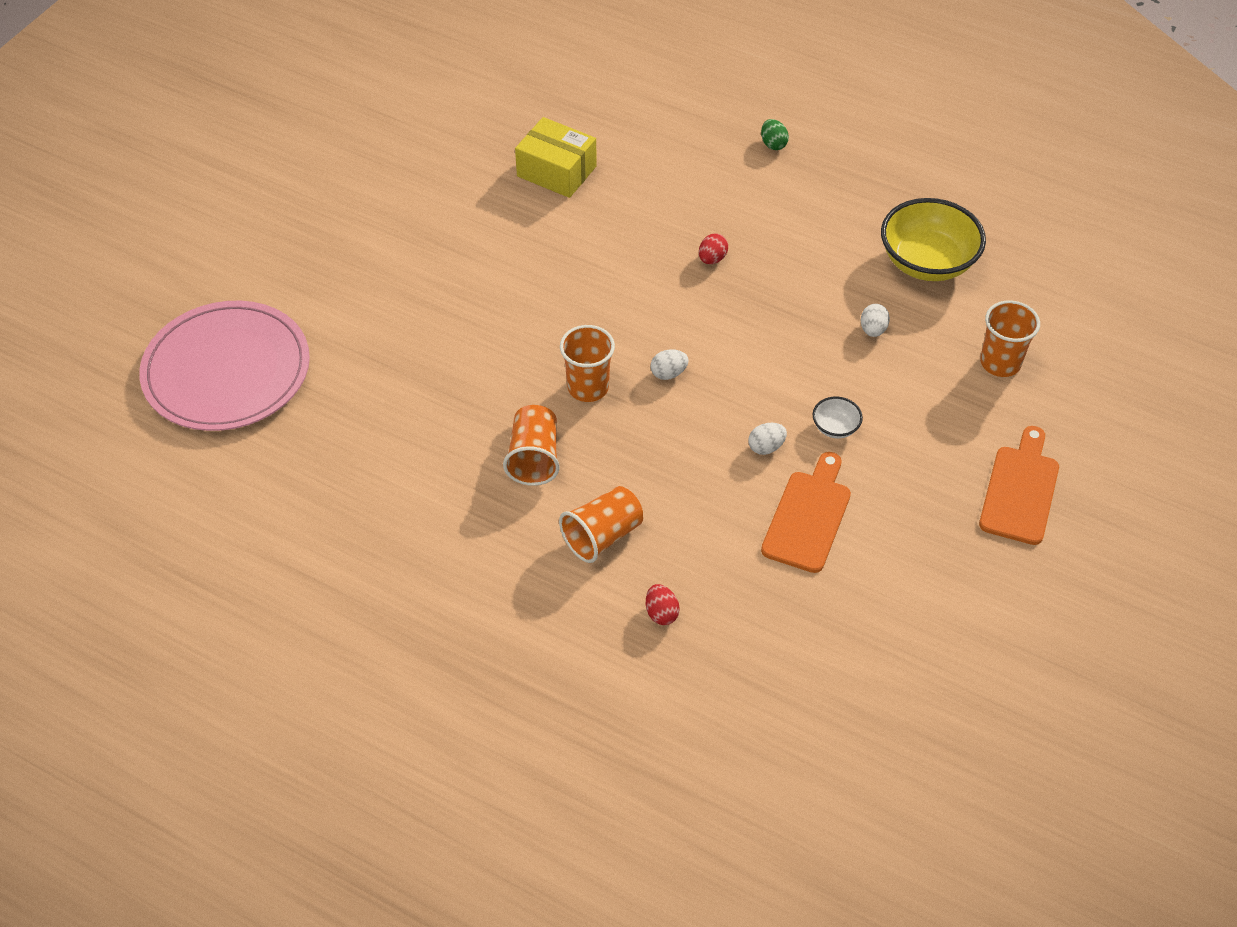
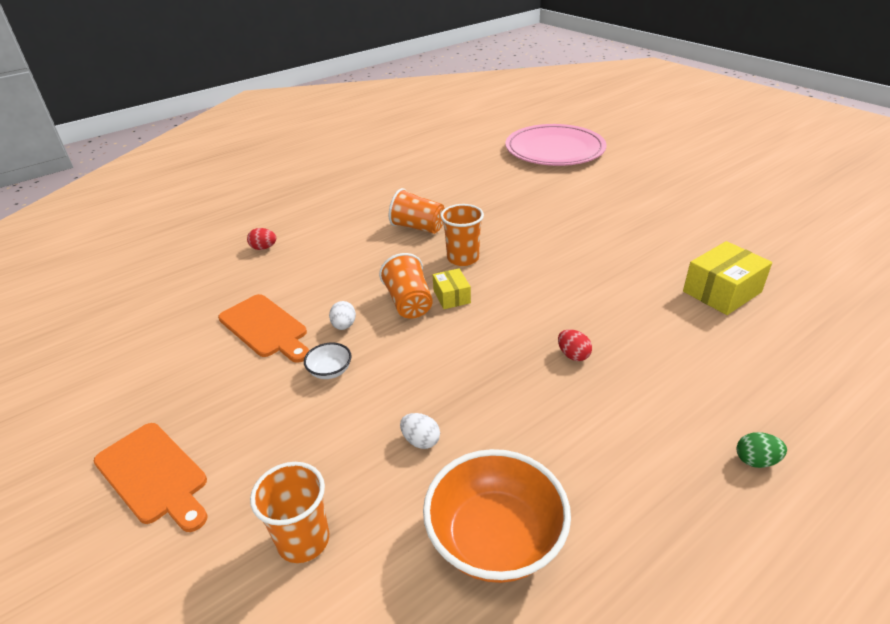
camera: 115 degrees right, 15 degrees down
orange cup [559,486,643,563] -> orange cup moved to [379,253,433,319]
white egg [650,349,689,380] -> yellow box [433,268,471,309]
yellow bowl [881,198,986,281] -> orange bowl [423,449,571,583]

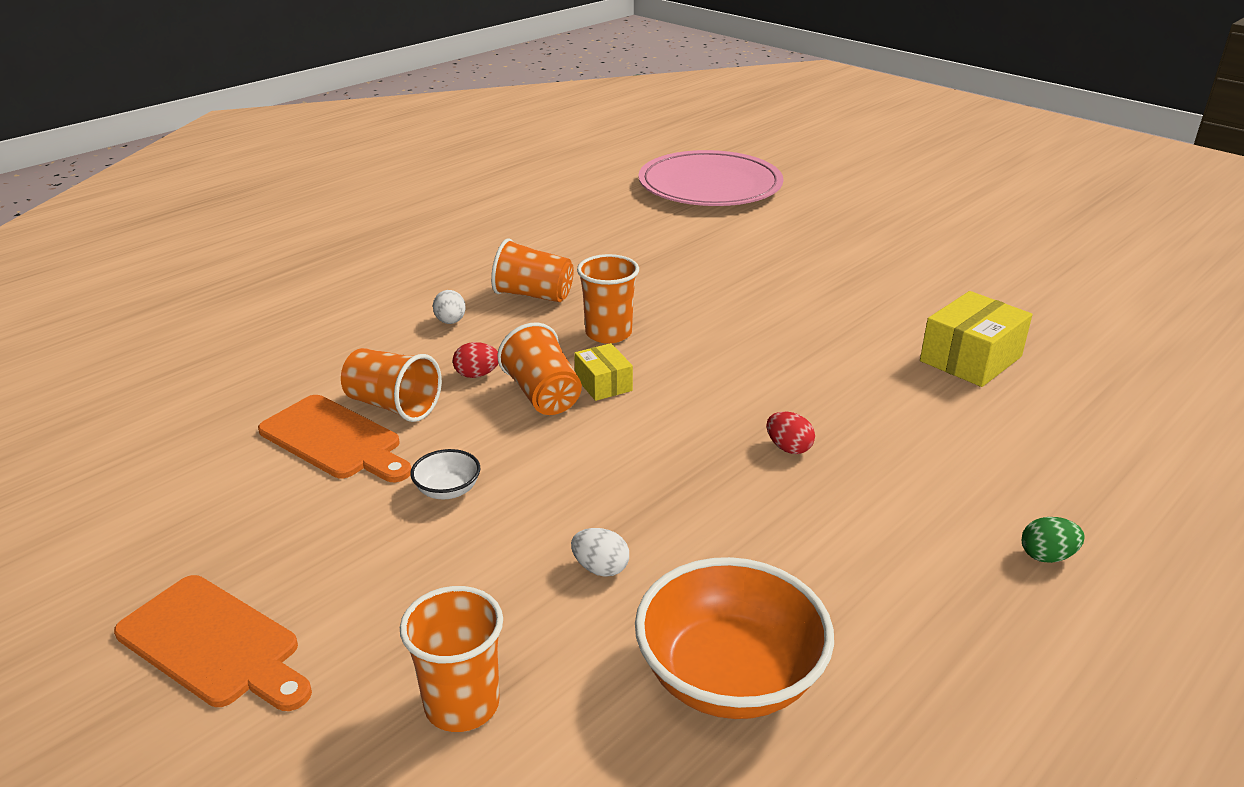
camera: 10 degrees left, 5 degrees down
red egg [247,228,276,250] -> red egg moved to [453,342,499,378]
white egg [329,301,356,330] -> white egg moved to [433,290,466,324]
none -> orange cup [341,348,442,422]

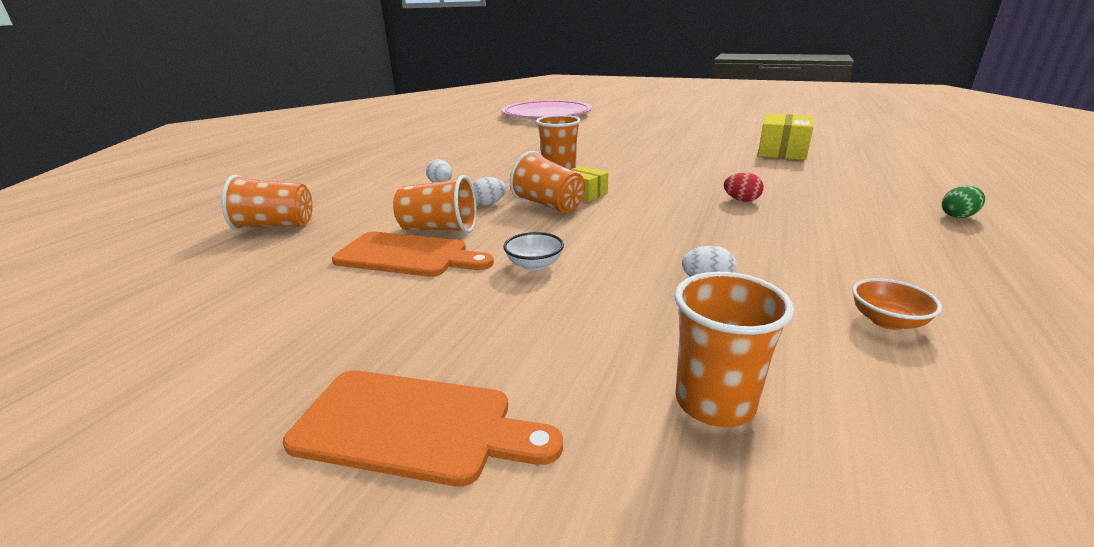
camera: 20 degrees left, 5 degrees down
red egg [453,342,499,378] -> white egg [472,177,506,206]
orange cup [491,238,574,302] -> orange cup moved to [221,175,313,230]
orange bowl [635,557,834,719] -> orange bowl [852,278,942,330], size x0.45

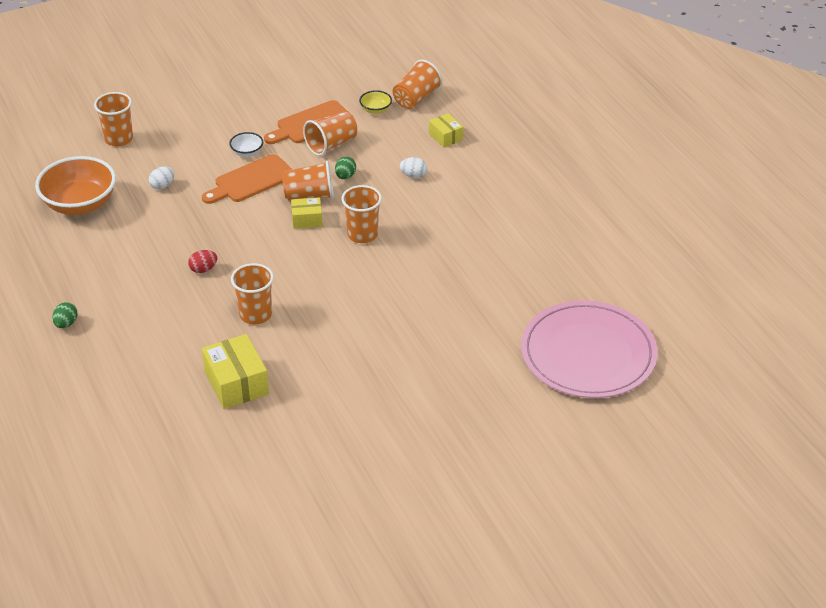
camera: 130 degrees right, 15 degrees up
orange cutting board [283,370,563,487] -> orange cutting board moved to [202,154,292,204]
white egg [472,177,506,206] -> green egg [335,157,356,179]
orange bowl [852,278,942,330] -> orange bowl [35,156,116,215], size x2.24
none -> orange cup [231,263,274,324]
none -> yellow bowl [359,90,392,114]
none -> yellow box [429,113,463,148]

